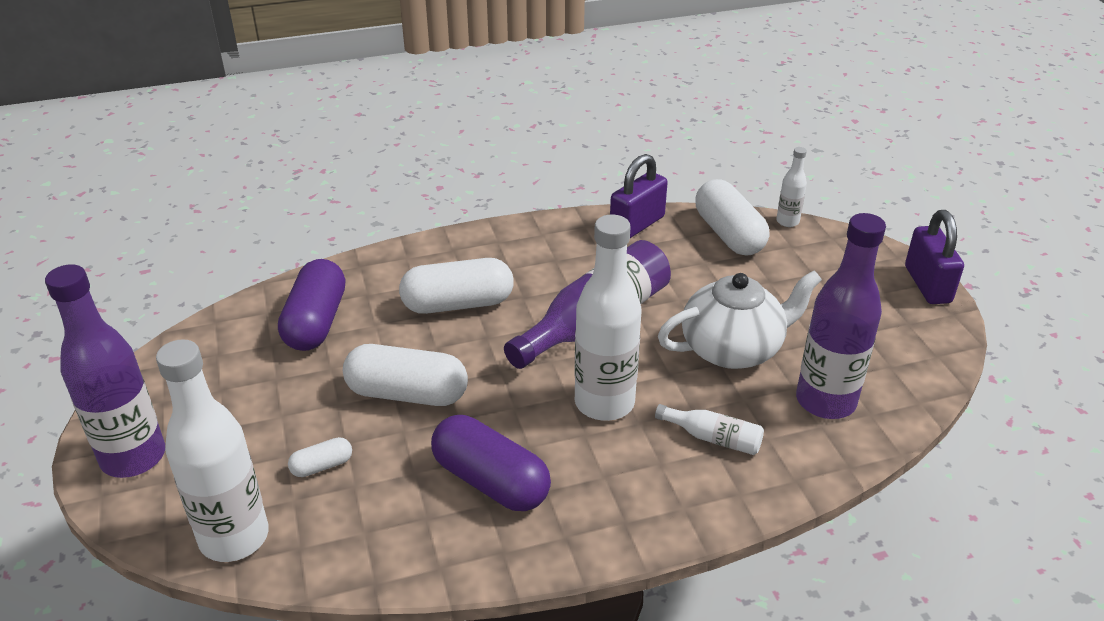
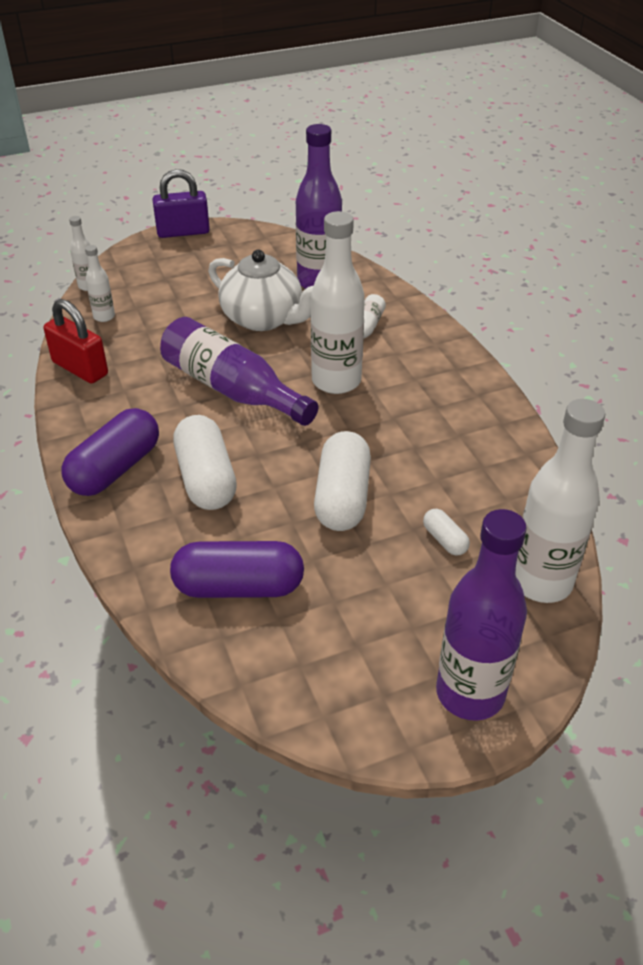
camera: 95 degrees left, 5 degrees up
purple capsule [431,415,551,511] -> purple capsule moved to [61,408,159,496]
purple padlock [610,154,668,238] -> red padlock [44,299,108,384]
white teapot [658,270,822,369] -> white teapot turned 150 degrees clockwise [208,249,313,331]
white capsule [695,179,769,256] -> white bottle [85,245,115,322]

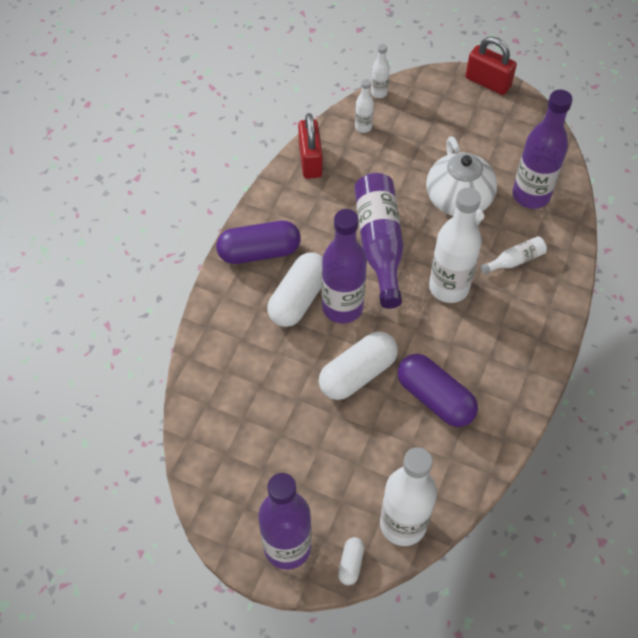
camera: 45 degrees right, 15 degrees up
purple padlock [152,169,210,238] -> red padlock [466,37,517,95]
purple capsule [170,541,304,598] -> purple capsule moved to [398,354,478,427]
white capsule [423,509,470,556] -> white capsule moved to [338,537,364,585]
none -> purple bottle [322,209,367,323]

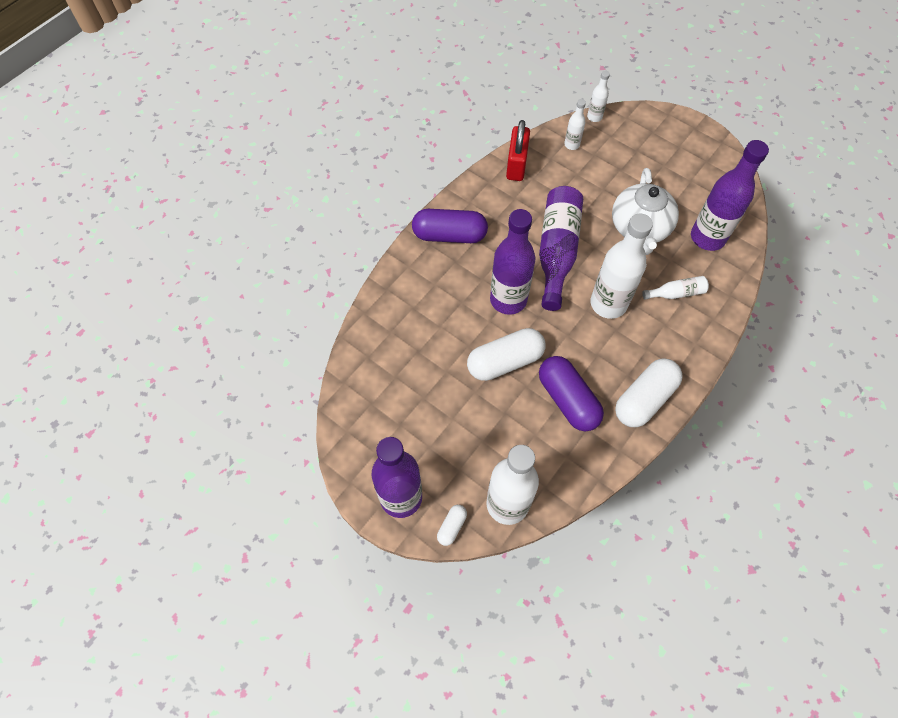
camera: 15 degrees right, 5 degrees up
white capsule [267,253,323,327] -> white capsule moved to [615,358,683,427]
red padlock [466,37,517,95] -> none

